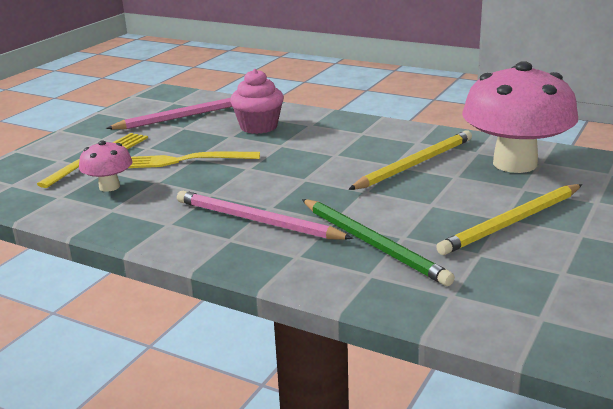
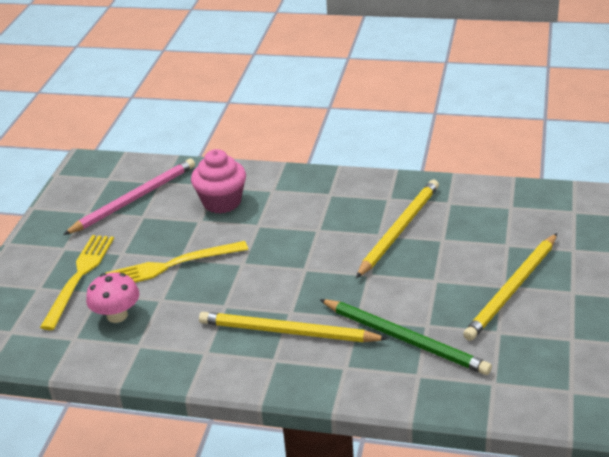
camera: 15 degrees left, 10 degrees up
pink pencil [177,191,353,240] -> yellow pencil [199,312,388,342]
pink mushroom [462,61,578,173] -> none

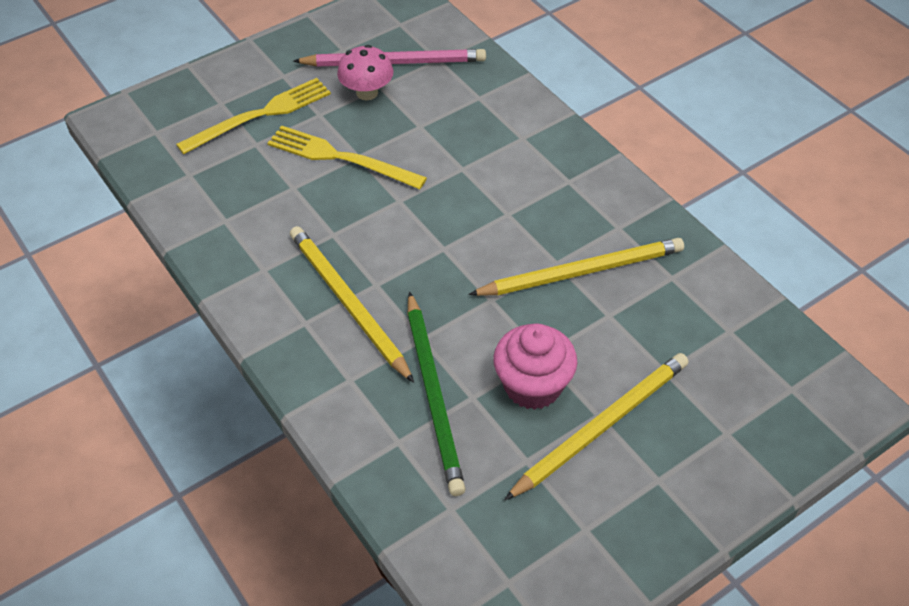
camera: 40 degrees right, 15 degrees up
pink mushroom [86,272,140,323] -> pink mushroom moved to [337,45,394,100]
pink cupcake [191,149,246,214] -> pink cupcake moved to [493,324,577,410]
yellow pencil [463,233,557,341] -> yellow pencil turned 150 degrees clockwise [504,353,688,500]

